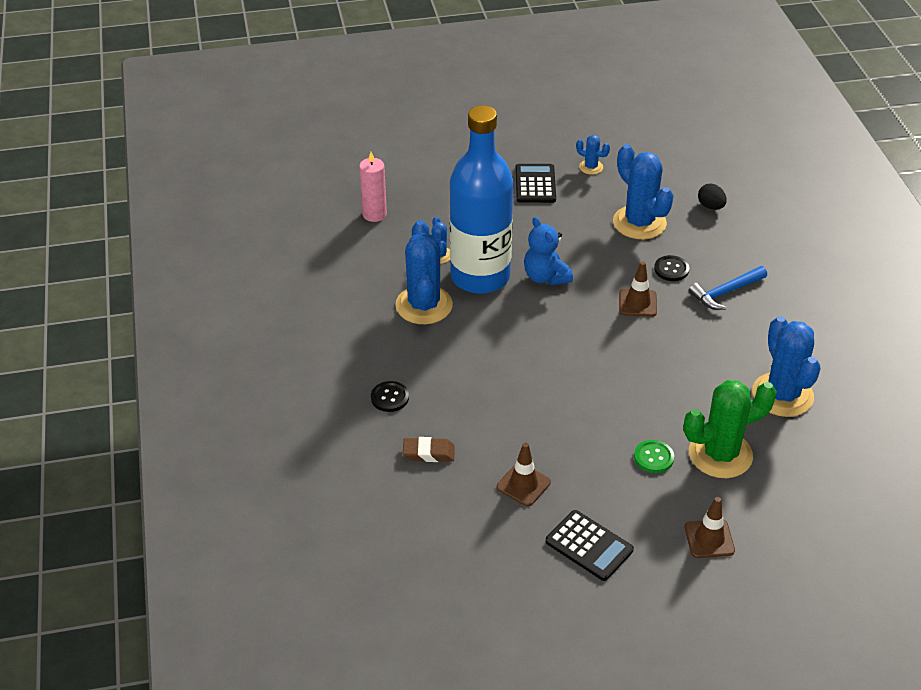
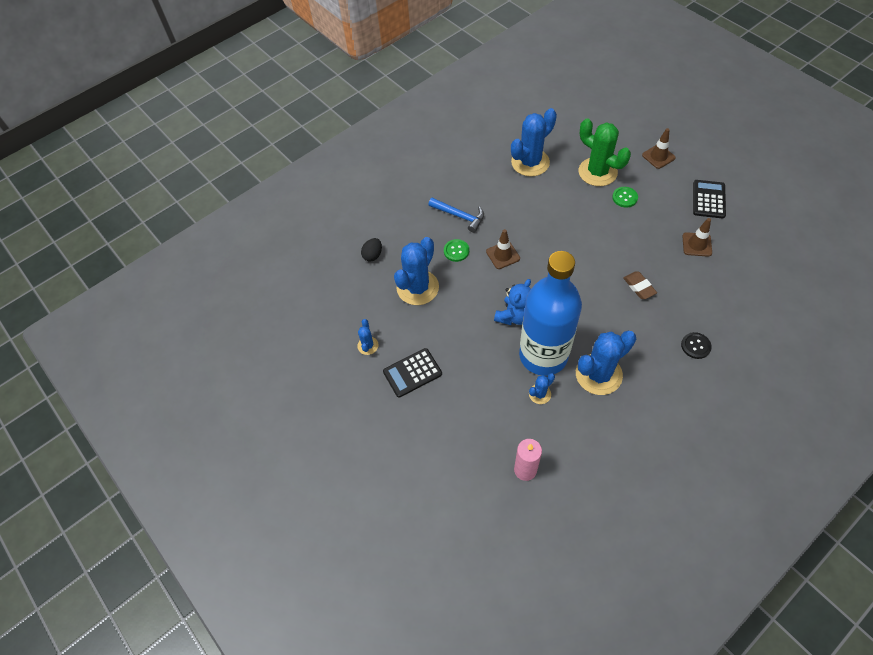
camera: 115 degrees left, 15 degrees up
brown eraser [403,437,455,462] -> brown eraser moved to [623,271,657,299]
black button [654,255,689,281] -> green button [444,239,469,262]

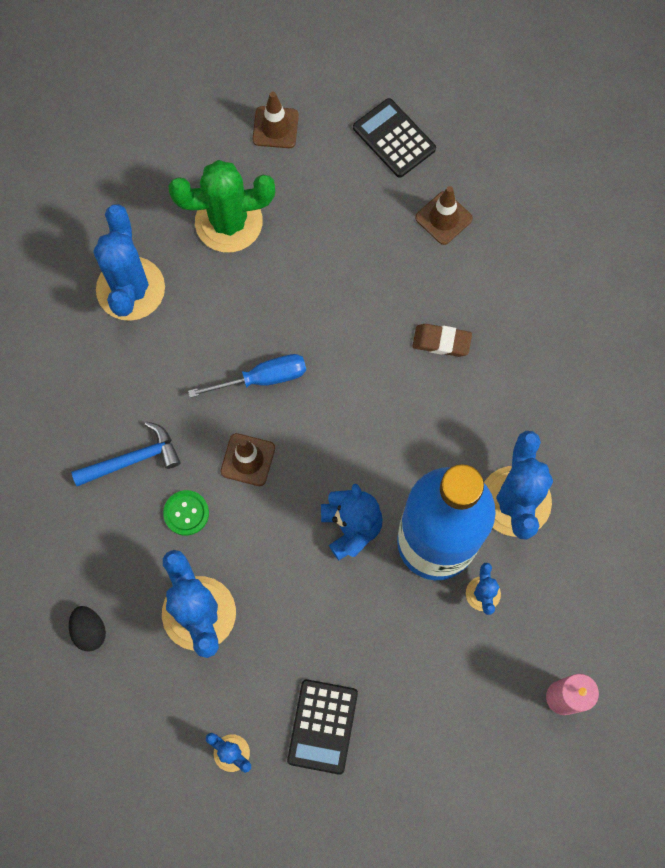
camera: 55 degrees left, 15 degrees up
green button [612,187,638,208] -> none
black button [681,332,712,359] -> none
none -> blue screwdriver [188,354,306,398]

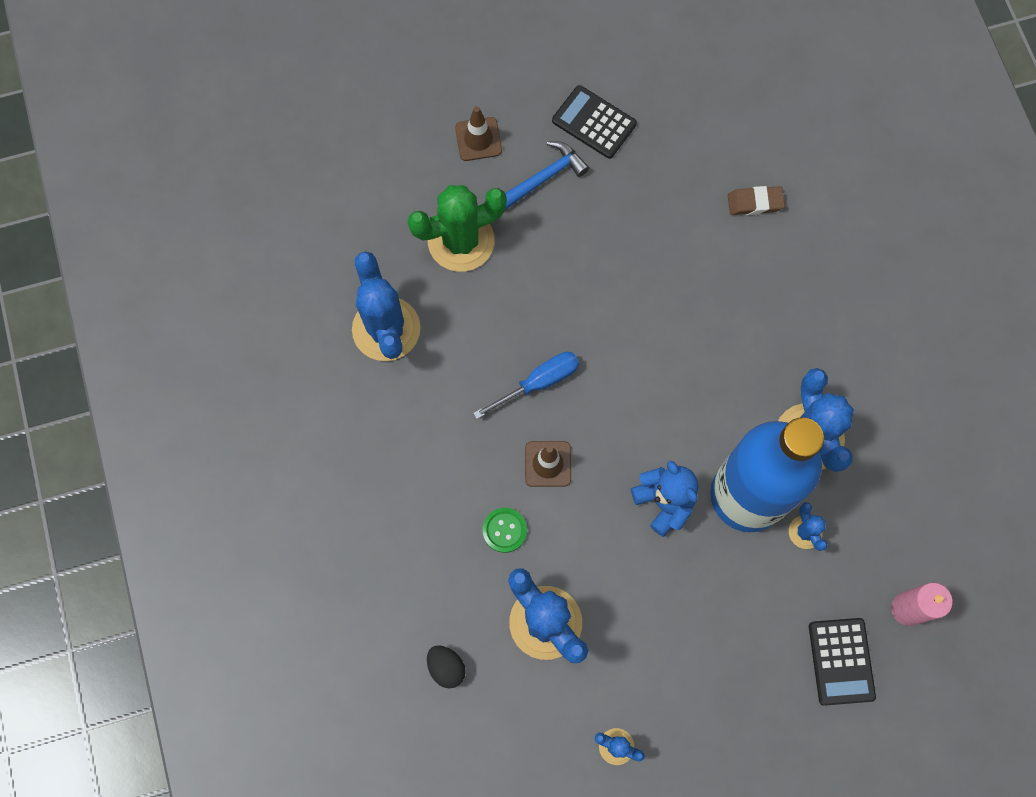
camera: 15 degrees left, 0 degrees up
blue hammer [71,421,180,486] -> blue hammer moved to [505,141,589,210]
black calculator [287,679,358,775] -> black calculator moved to [809,618,876,706]
brown eraser [412,324,472,357] -> brown eraser moved to [728,186,785,215]
brown traffic cone [415,186,473,245] -> none

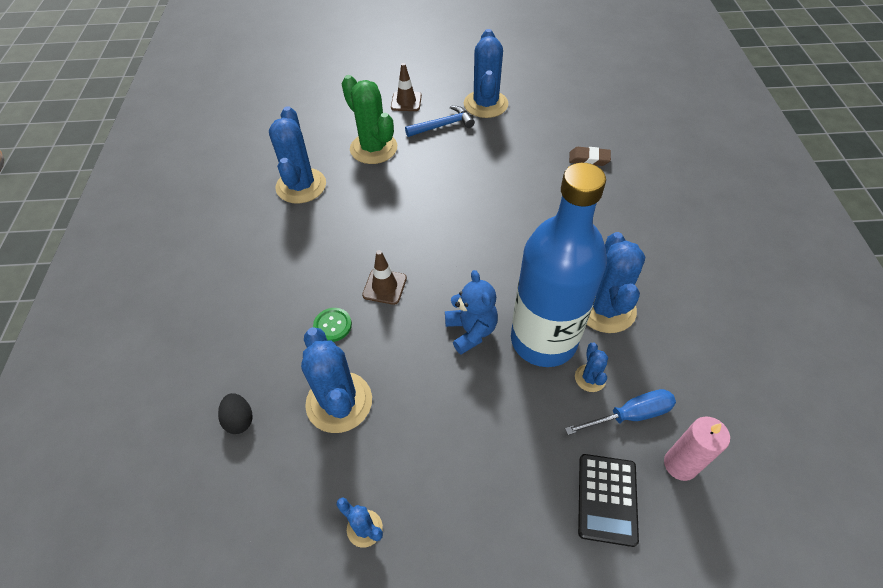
camera: 15 degrees right, 20 degrees down
green cactus [408,185,507,272] -> green cactus turned 60 degrees clockwise [342,75,397,164]
blue screwdriver [473,352,579,419] -> blue screwdriver moved to [565,389,676,435]
black calculator [552,85,637,159] -> blue cactus [464,29,508,118]

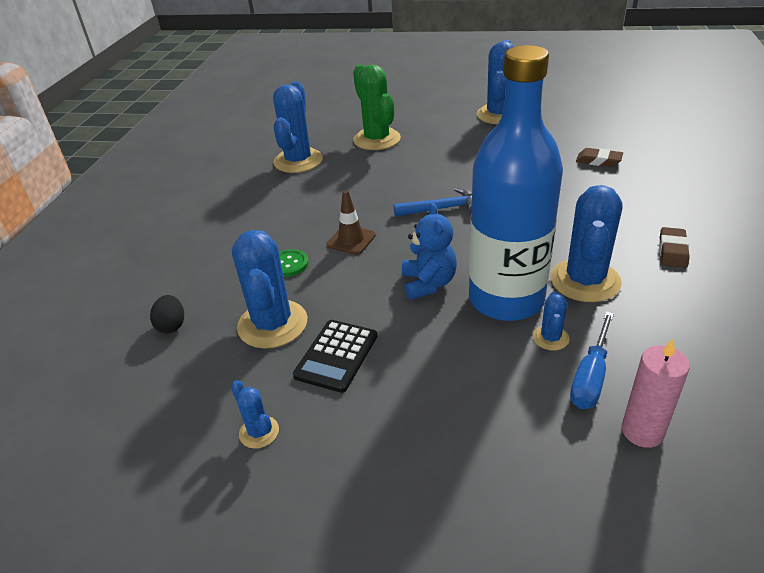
camera: 15 degrees right, 15 degrees down
brown traffic cone [391,63,422,111] -> none
blue hammer [405,105,475,137] -> blue hammer moved to [393,188,472,217]
blue screwdriver [565,389,676,435] -> blue screwdriver turned 120 degrees clockwise [570,311,614,409]
black calculator [578,454,639,547] -> black calculator moved to [293,320,377,393]
none -> brown eraser [660,227,690,268]

